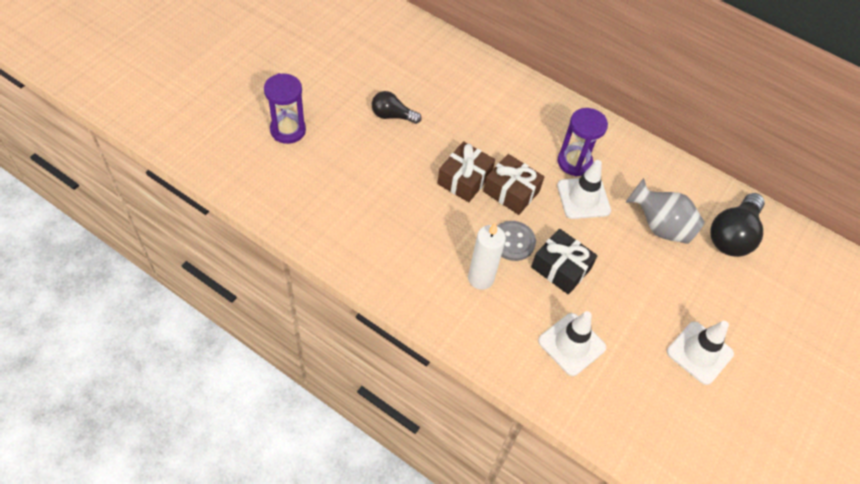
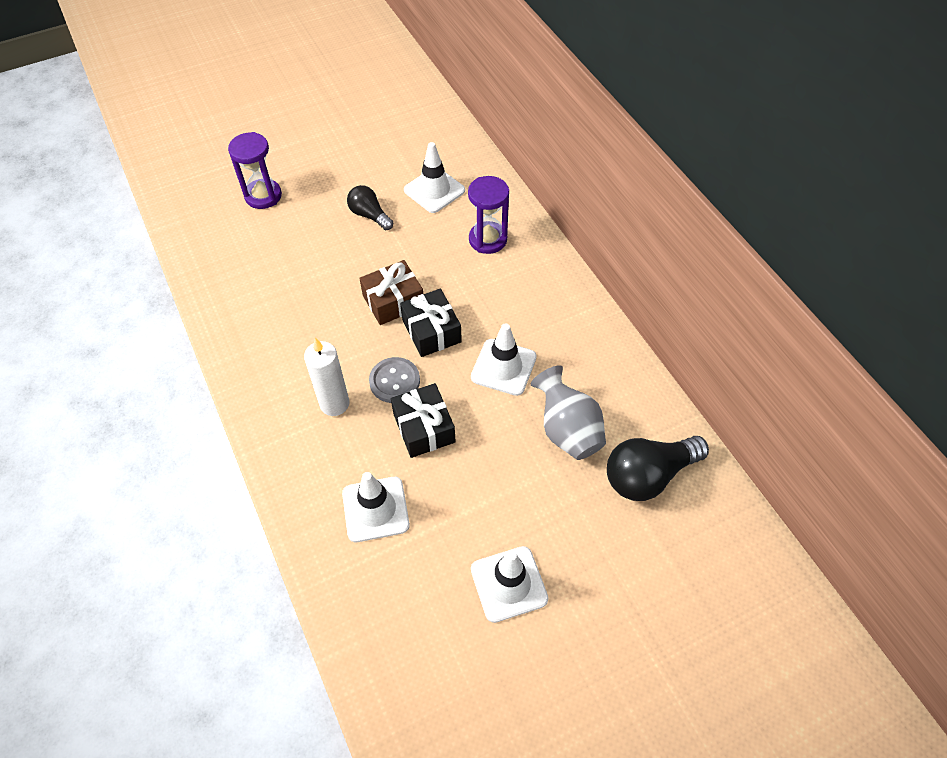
camera: 35 degrees right, 0 degrees up
brown gift [483,154,544,215] -> black gift [400,289,462,357]
purple hourglass [558,108,608,177] -> purple hourglass moved to [468,176,509,254]
none -> white traffic cone [404,142,465,213]

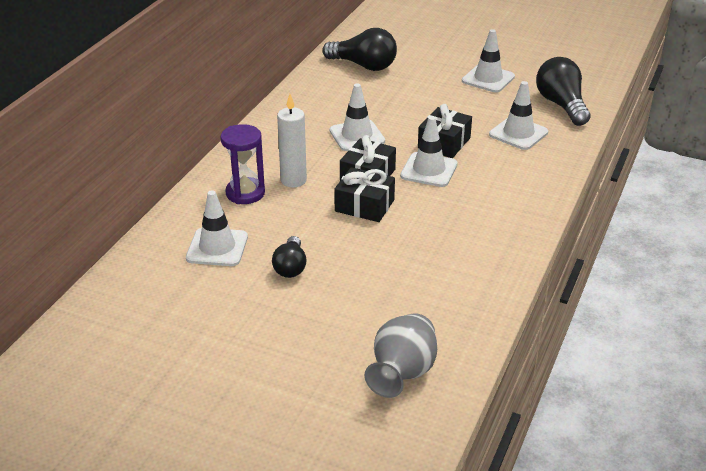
camera: 130 degrees left, 20 degrees down
purple hourglass [228,132,282,209] -> none
white candle [304,338,349,416] -> white candle moved to [277,94,307,187]
brown gift [359,260,423,325] -> black gift [334,167,395,222]
grey button [369,357,420,403] -> white traffic cone [400,116,457,187]
grey vase [531,365,606,460] -> grey vase moved to [365,313,437,398]
none -> black light bulb [536,57,591,126]

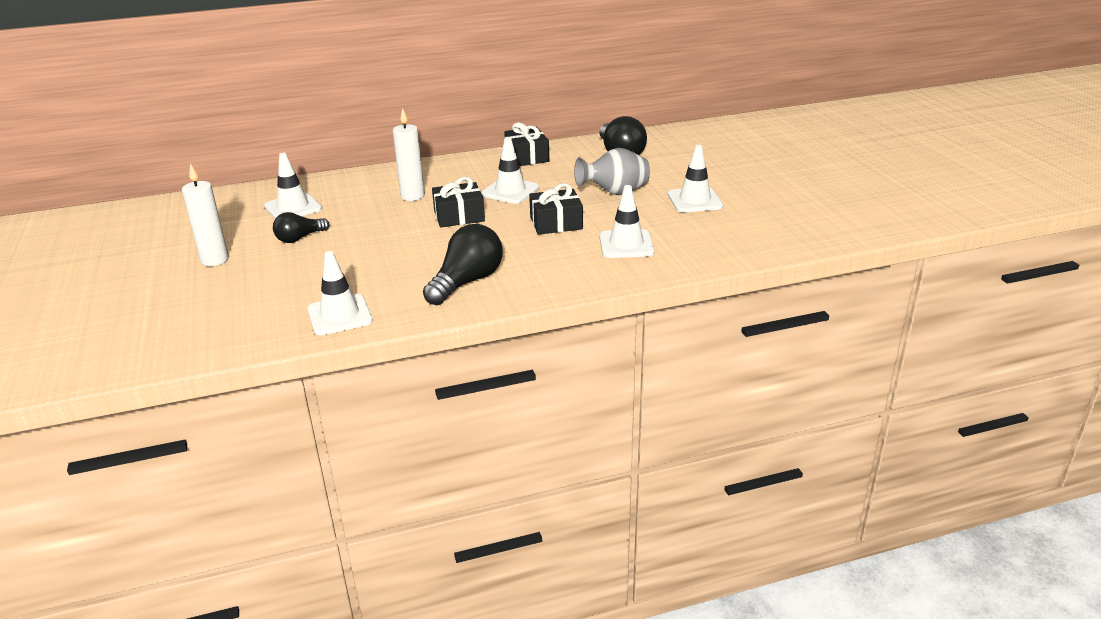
camera: 50 degrees right, 5 degrees down
purple hourglass [220,124,265,204] -> none
black gift [334,167,395,222] -> black gift moved to [504,122,549,166]
grey vase [365,313,437,398] -> grey vase moved to [574,148,650,195]
white traffic cone [400,116,457,187] -> white traffic cone moved to [307,251,373,335]
black light bulb [536,57,591,126] -> black light bulb moved to [423,224,503,305]
none -> white candle [182,164,229,266]

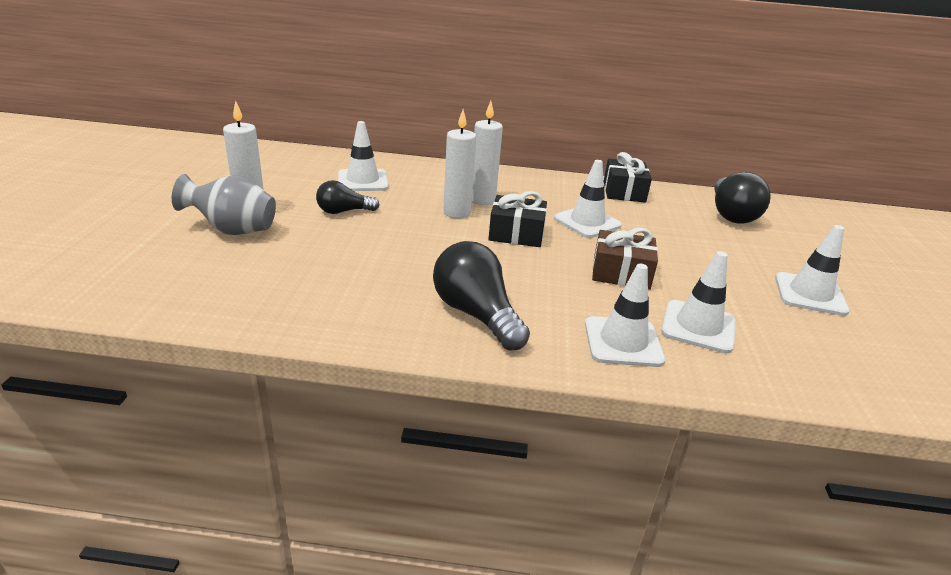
camera: 20 degrees right, 0 degrees up
white traffic cone [307,251,373,335] -> white traffic cone moved to [585,264,665,367]
black light bulb [423,224,503,305] -> black light bulb turned 90 degrees counterclockwise [433,241,530,351]
black gift [529,183,583,235] -> brown gift [592,228,658,290]
grey vase [574,148,650,195] -> grey vase moved to [172,174,276,235]
none -> white candle [443,110,476,218]

